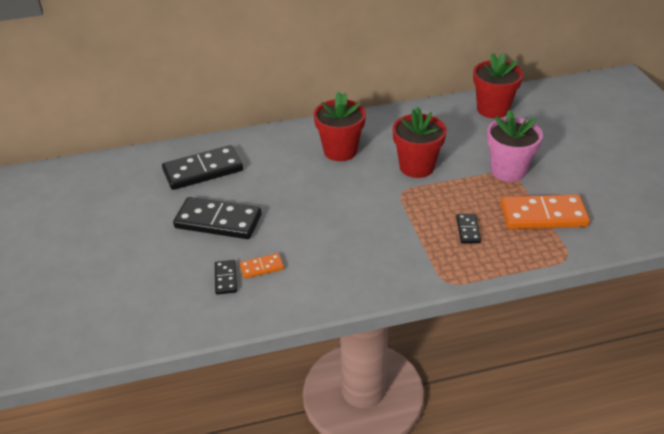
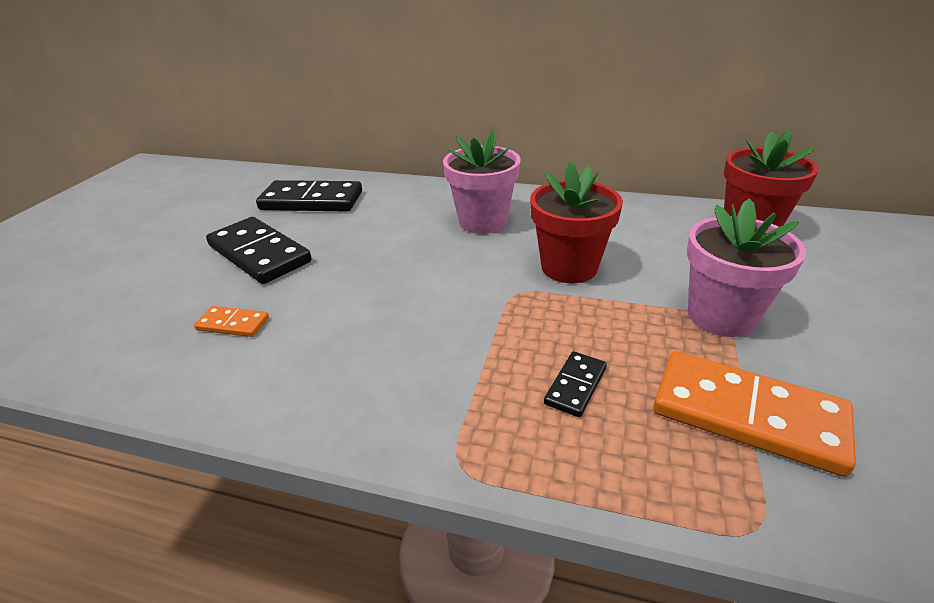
camera: 30 degrees right, 5 degrees down
black domino [215,260,237,295] -> none
red flower pot [314,92,366,161] -> pink flower pot [443,129,521,234]

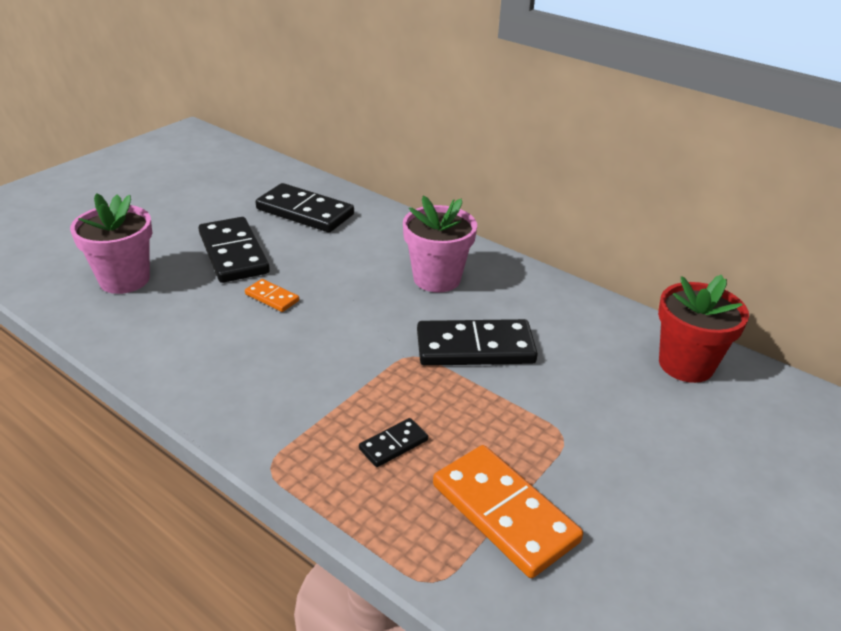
camera: 20 degrees right, 0 degrees up
orange domino [194,306,269,337] -> orange domino moved to [245,279,299,312]
red flower pot [530,161,623,283] -> black domino [417,319,538,366]
pink flower pot [686,199,806,337] -> pink flower pot moved to [70,193,152,294]

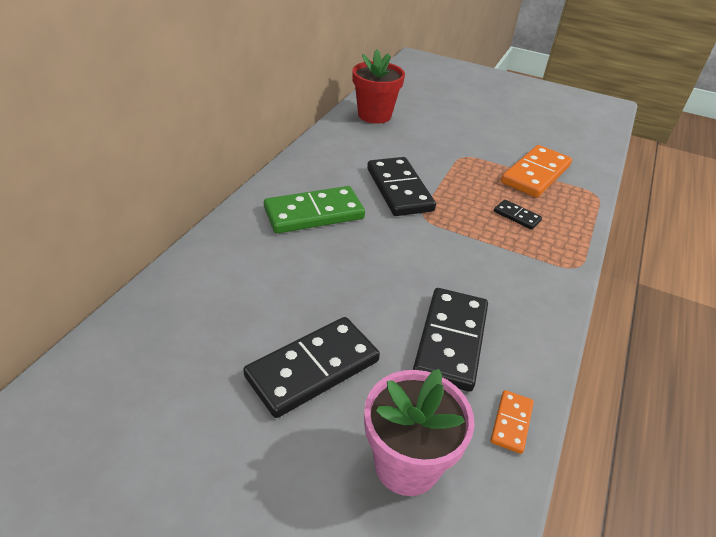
camera: 105 degrees left, 5 degrees up
orange domino [245,279,299,312] -> orange domino moved to [491,390,534,454]
black domino [256,183,354,233] -> black domino moved to [413,288,488,392]
pink flower pot [403,195,477,292] -> green domino [264,186,365,233]

